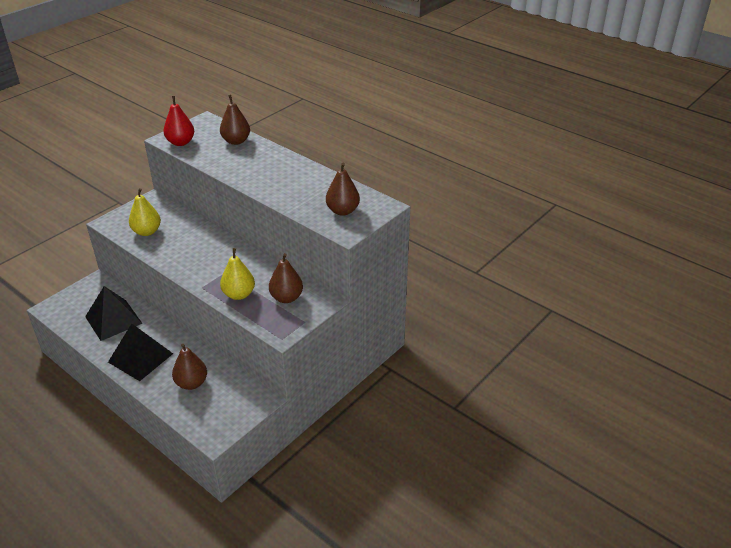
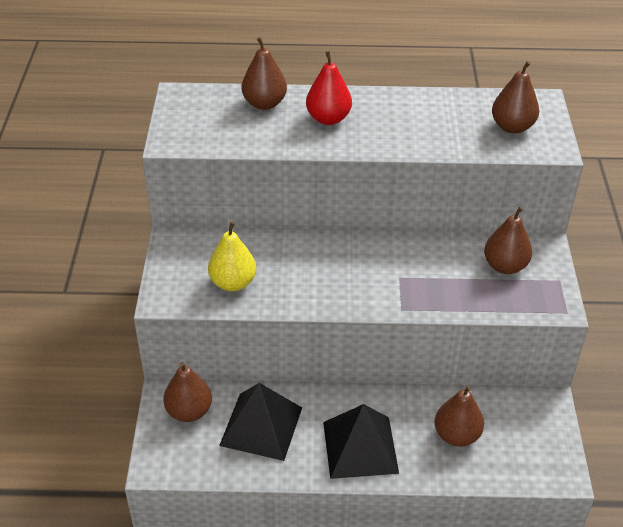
camera: 40 degrees left, 5 degrees up
red pear [163,96,194,146] -> red pear moved to [306,51,352,125]
yellow pear [220,248,255,300] -> none
none -> brown pear [163,362,212,422]

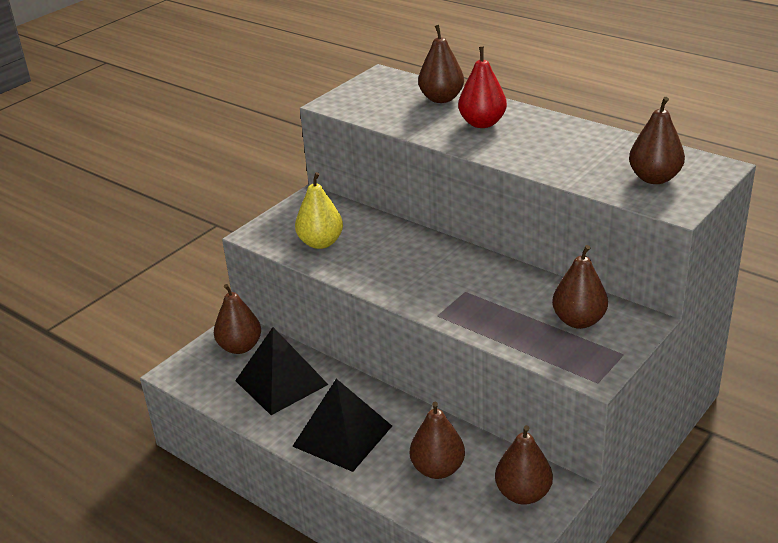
camera: 40 degrees right, 10 degrees down
none -> brown pear [495,425,553,505]

